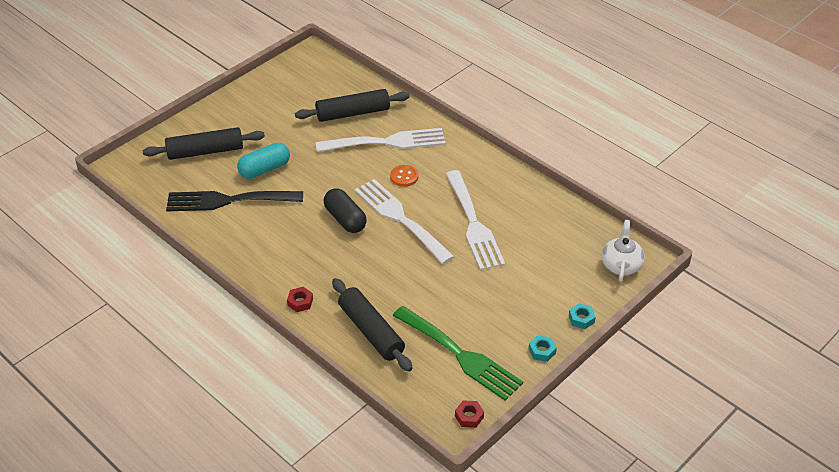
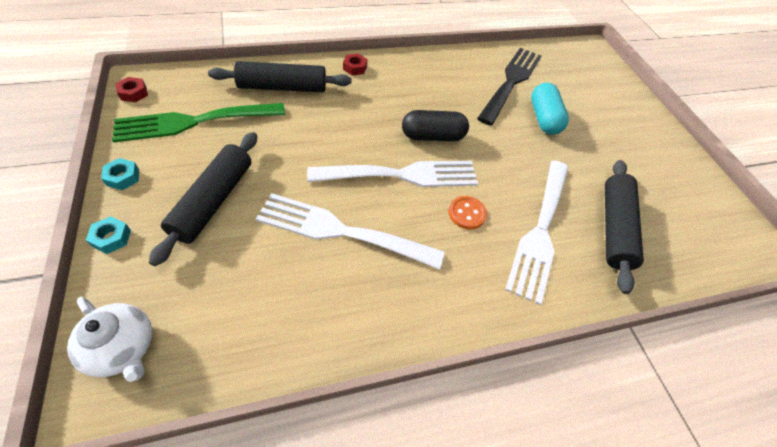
camera: 115 degrees right, 10 degrees up
black rolling pin [143,127,265,160] -> black rolling pin moved to [149,132,257,266]

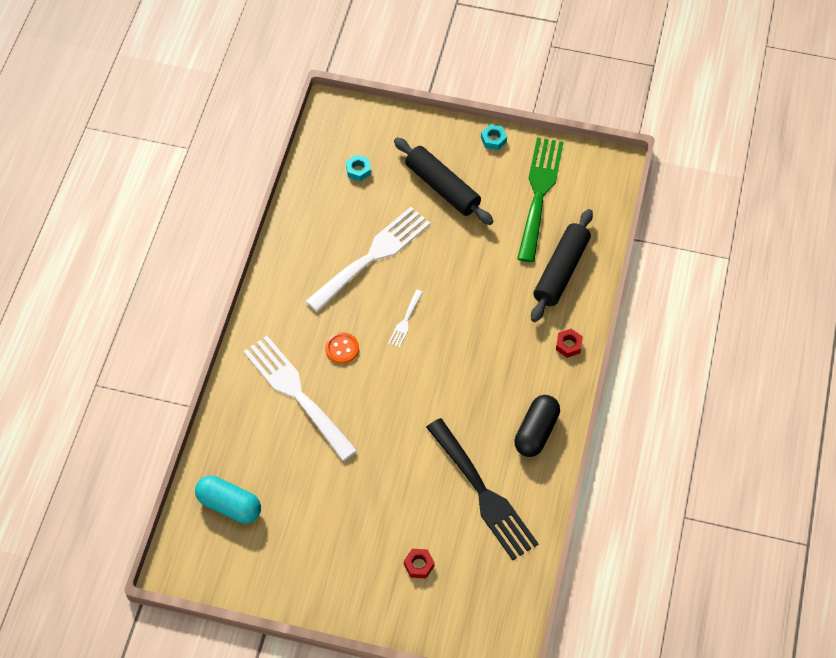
camera: 125 degrees right, 5 degrees up
white teapot [67,297,152,382] -> none
turquoise nut [86,216,131,254] -> turquoise nut moved to [346,155,371,181]
red nut [115,77,148,103] -> red nut moved to [404,549,435,578]
white fork [307,161,478,187] -> white fork [388,290,423,348], size x0.43
black capsule [402,110,469,141] -> black capsule moved to [514,395,560,457]
turquoise capsule [531,83,569,135] -> turquoise capsule moved to [195,476,261,523]
black rolling pin [605,160,644,294] -> none

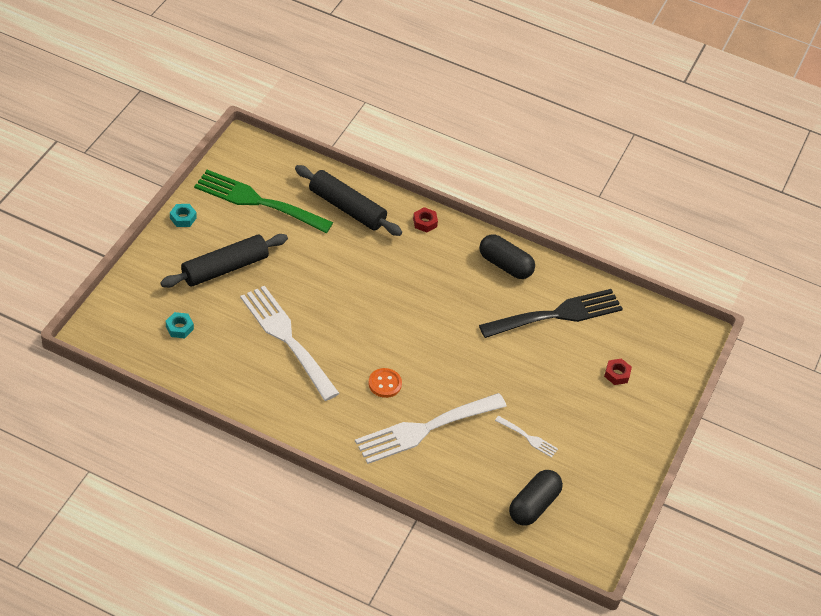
camera: 85 degrees left, 10 degrees down
turquoise capsule [195,476,261,523] -> black capsule [509,470,563,526]
white fork [388,290,423,348] -> white fork moved to [495,416,558,458]

